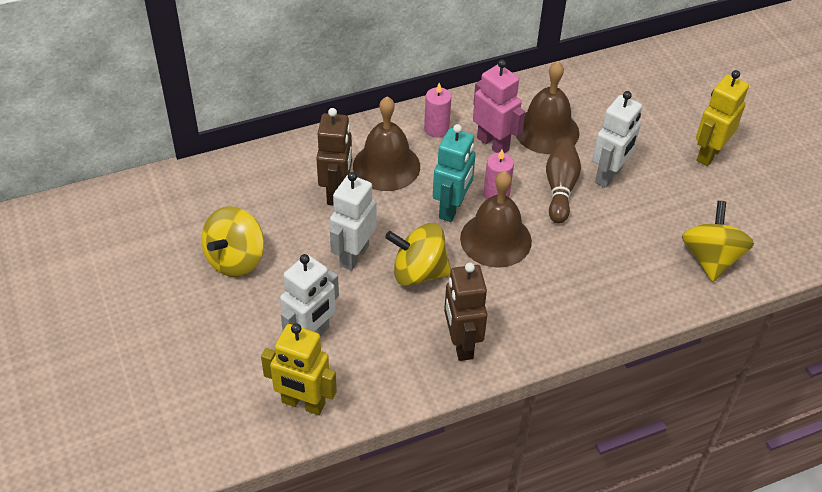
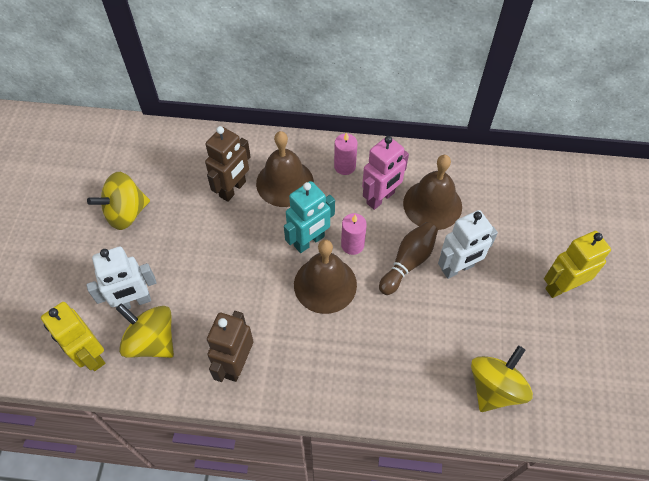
camera: 30 degrees right, 10 degrees up
white robot [330,172,377,271] -> none
yellow spinning top [385,223,451,286] -> yellow spinning top moved to [116,303,174,358]
pink robot [473,59,525,153] -> pink robot turned 60 degrees clockwise [362,136,409,210]

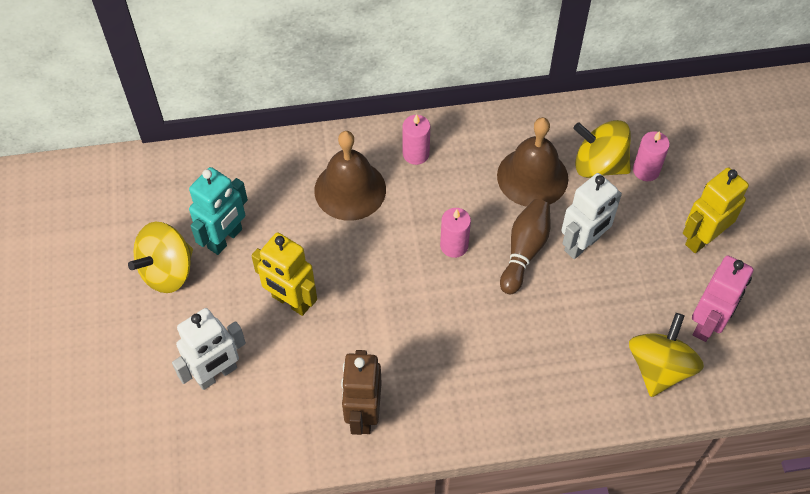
camera: 15 degrees left, 0 degrees up
yellow robot [41,302,105,371] -> yellow robot moved to [251,232,317,316]
yellow spinning top [116,303,174,358] -> yellow spinning top moved to [573,120,631,178]
brown robot [205,126,251,202] -> none
turquoise robot [284,181,335,253] -> turquoise robot moved to [189,167,248,255]
brown bell [294,240,357,314] -> none
pink robot [362,136,409,210] -> pink robot moved to [692,255,753,342]
none -> pink candle [633,131,670,181]

